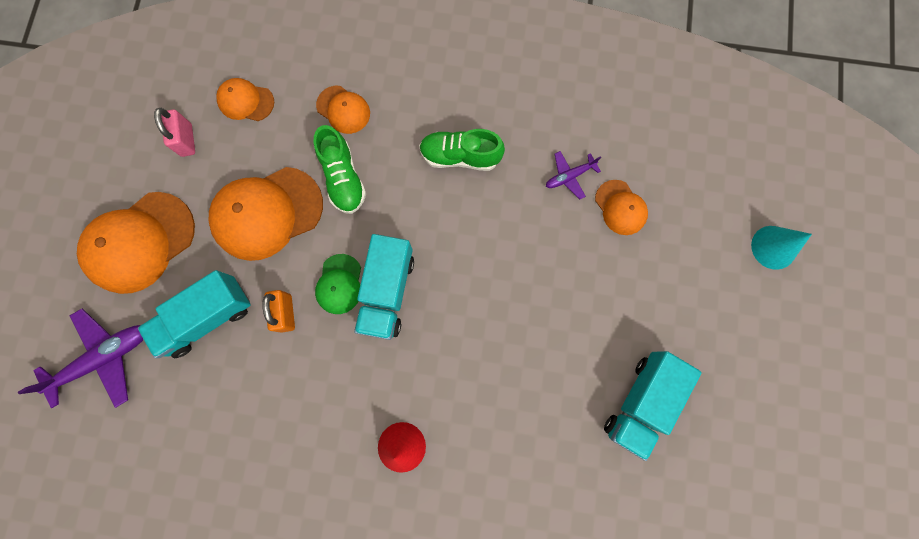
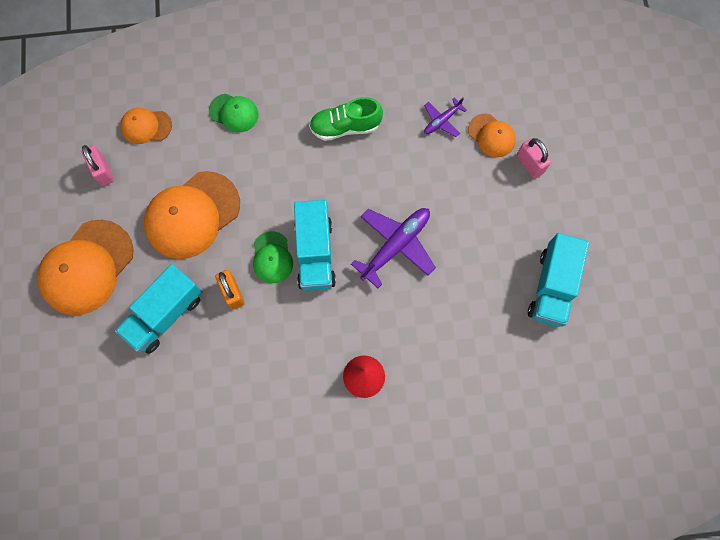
camera: 15 degrees left, 5 degrees down
purple plane [18,309,144,408] -> purple plane moved to [351,208,436,288]
green shoe [314,125,366,214] -> none
orange cap [316,86,370,134] -> green cap [209,94,258,132]
turquoise cone [751,226,812,270] -> none
none -> pink padlock [516,138,551,179]

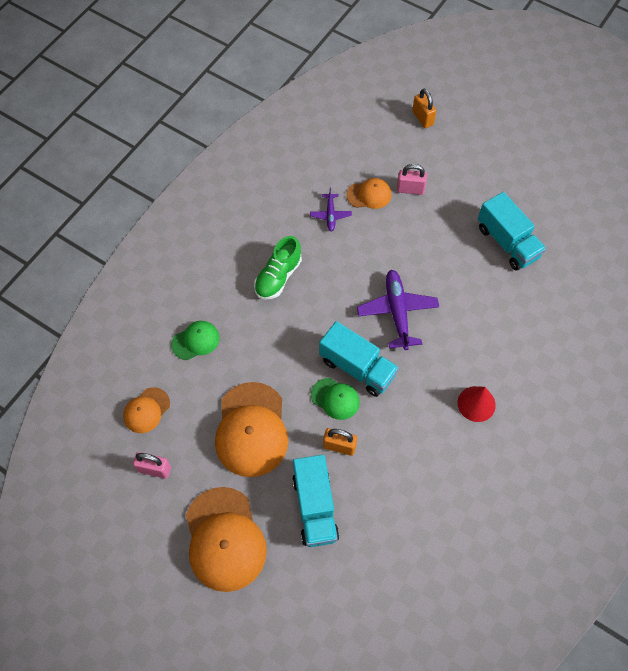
camera: 50 degrees left, 10 degrees down
none -> orange padlock [412,89,436,128]

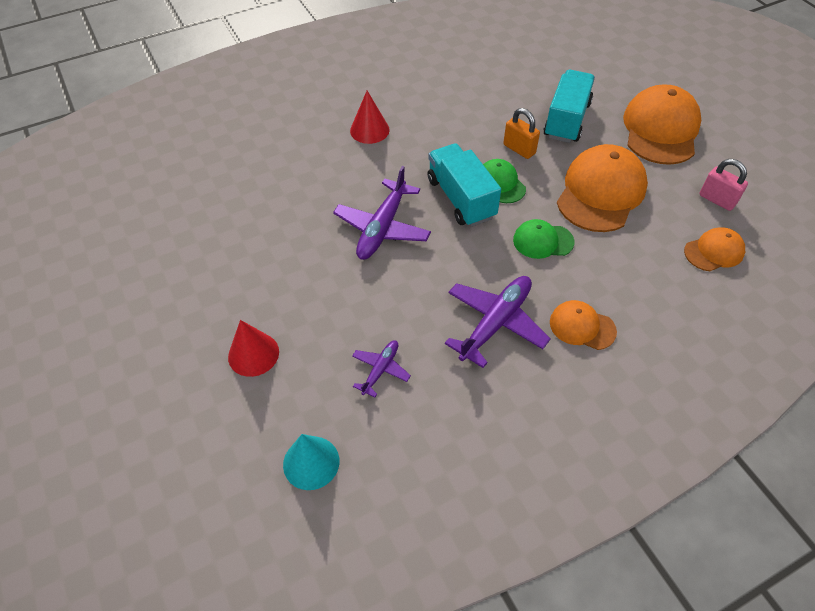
camera: 150 degrees left, 10 degrees down
green cap [171,321,220,360] -> green cap moved to [513,219,574,259]
green shoe [254,236,302,300] -> purple plane [445,276,550,368]
orange cap [346,178,391,209] -> orange cap moved to [550,300,617,350]
pink padlock [397,164,427,195] -> red cone [228,320,279,377]
orange padlock [412,89,436,128] -> none
turquoise truck [478,192,546,270] -> none
none -> turquoise cone [283,434,339,490]

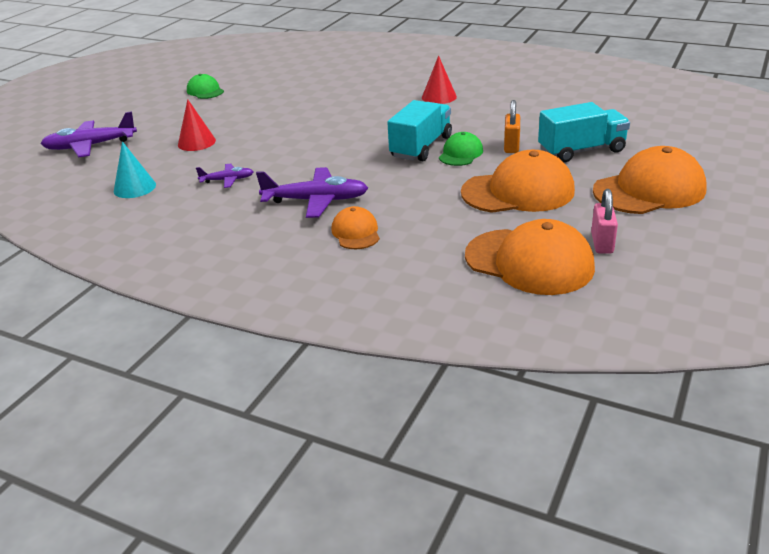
camera: 55 degrees right, 20 degrees down
purple plane [333,166,431,260] -> purple plane moved to [41,111,137,158]
green cap [513,219,574,259] -> green cap moved to [187,74,224,99]
orange cap [684,227,745,271] -> orange cap [465,219,595,295], size x1.90

